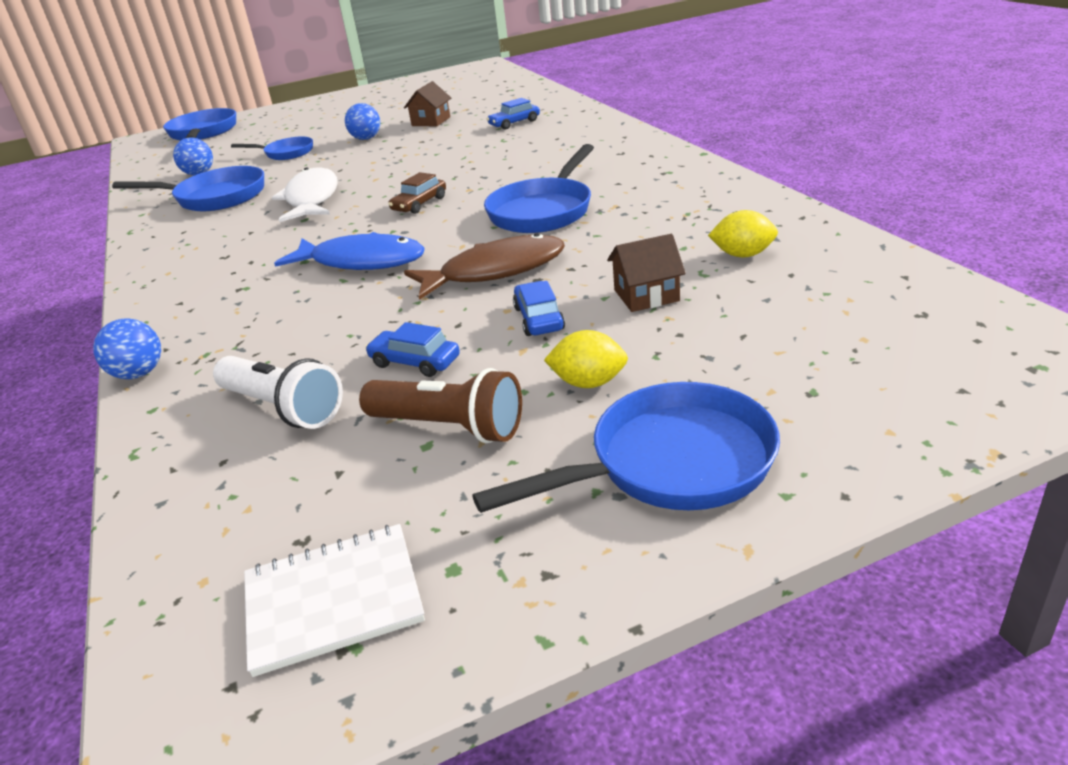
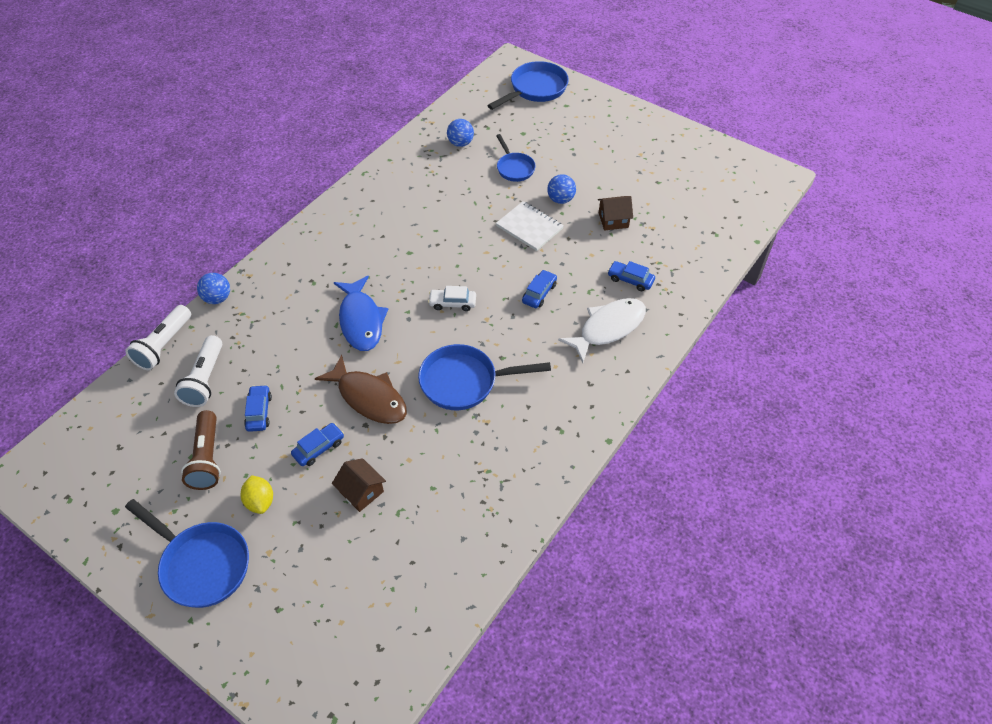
camera: 55 degrees right, 20 degrees up
blue pan [112,166,264,211] -> none
white notebook [244,524,425,677] -> white notebook moved to [496,201,564,251]
white fish [272,167,338,222] -> white fish moved to [558,298,646,363]
brown car [388,172,446,214] -> white car [428,286,476,311]
yellow lemon [708,210,778,257] -> none
none -> white flashlight [125,305,191,370]
none -> blue car [522,270,557,308]

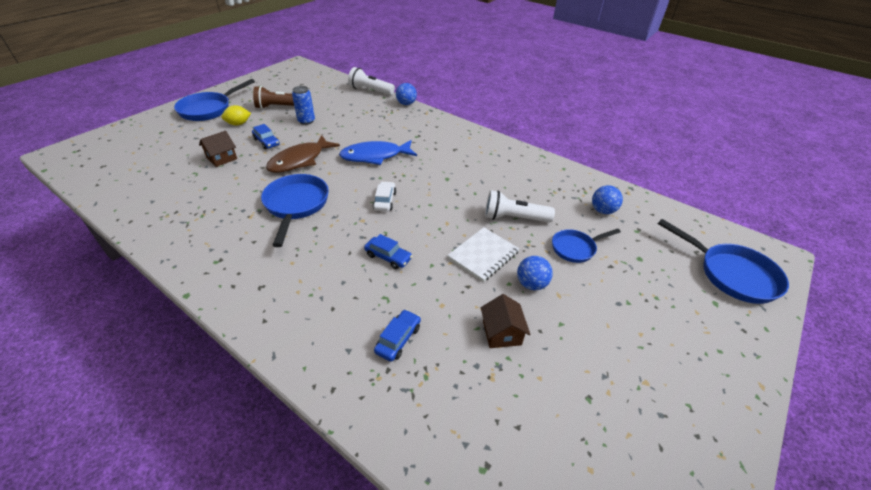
camera: 90 degrees right, 10 degrees down
white flashlight [174,335,222,407] -> white flashlight moved to [485,190,555,223]
blue car [244,385,272,432] -> blue can [292,86,315,125]
white fish [558,298,646,363] -> none

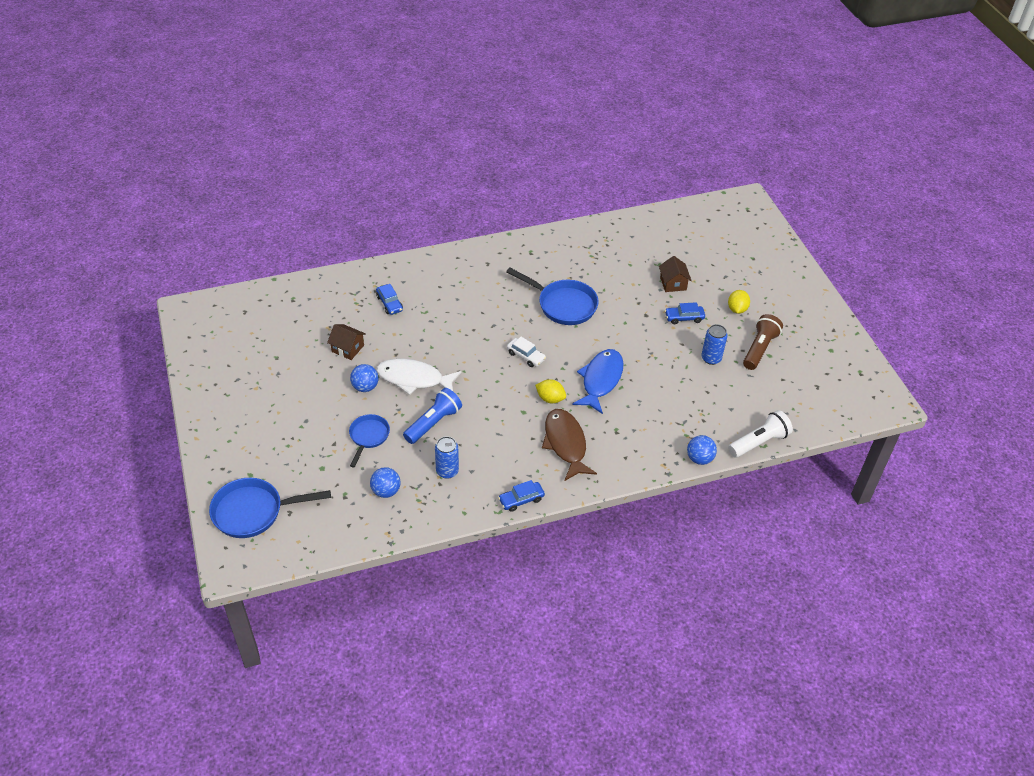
camera: 125 degrees right, 5 degrees up
blue pan [174,79,255,121] -> none
brown fish [266,135,340,173] -> brown fish moved to [542,409,597,481]
blue car [364,234,412,269] -> blue car moved to [498,480,545,512]
white notebook [447,227,520,282] -> white fish [376,359,462,395]
white flashlight [485,190,555,223] -> blue flashlight [403,388,462,444]
none -> blue can [435,436,459,479]
none -> yellow lemon [535,379,566,403]

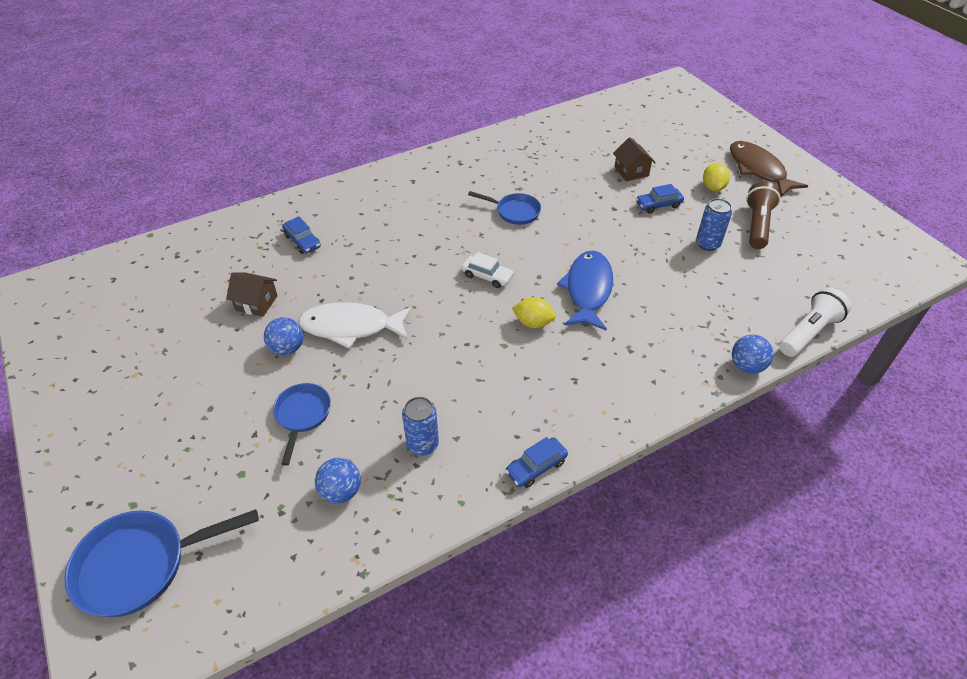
camera: 10 degrees left, 0 degrees up
blue flashlight [403,388,462,444] -> none
blue pan [506,268,599,325] -> blue pan [468,191,541,225], size x0.62
brown fish [542,409,597,481] -> brown fish moved to [730,141,808,197]

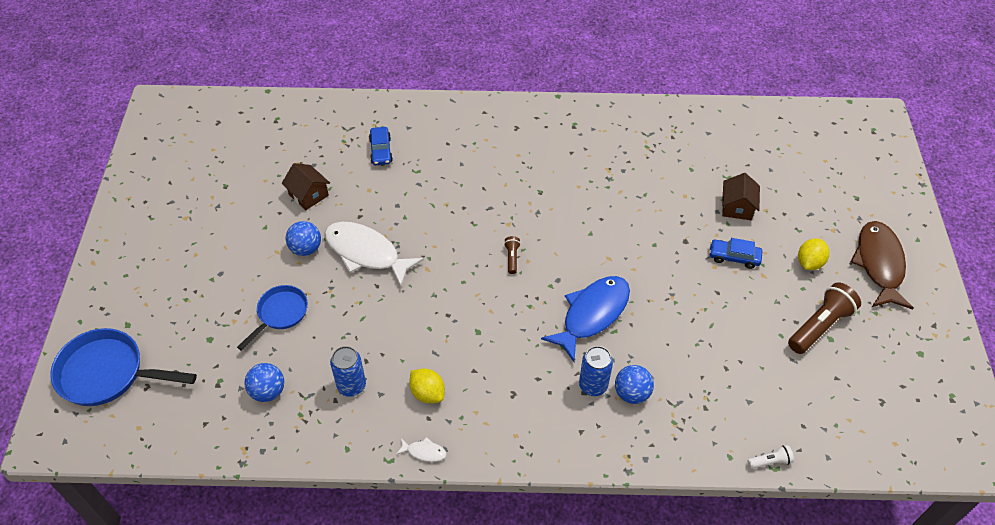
camera: 30 degrees right, 5 degrees up
white car [461,252,514,288] -> brown flashlight [504,236,521,274]
blue pan [468,191,541,225] -> none
blue car [505,437,568,488] -> white fish [396,437,447,462]
yellow lemon [512,297,556,328] -> yellow lemon moved to [409,368,445,404]
blue can [696,198,732,251] -> blue can moved to [579,346,613,396]
blue ball [732,335,773,374] -> blue ball moved to [615,365,654,404]
white flashlight [779,287,851,357] -> white flashlight [748,445,794,469], size x0.48

